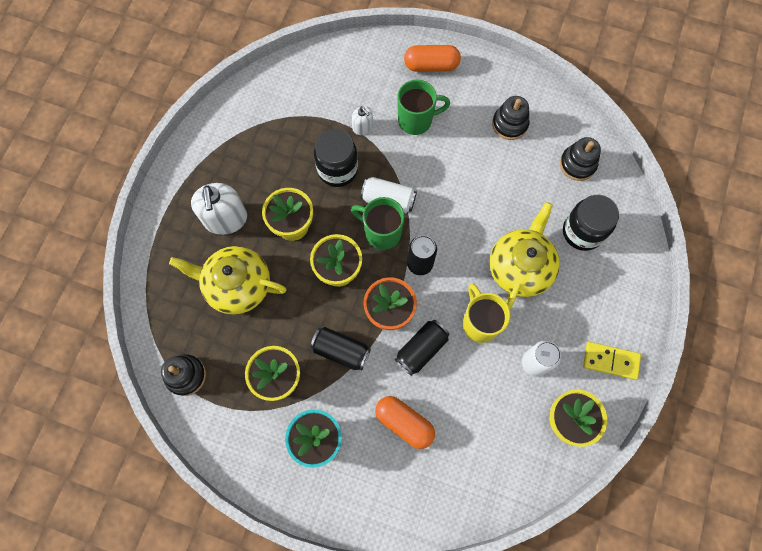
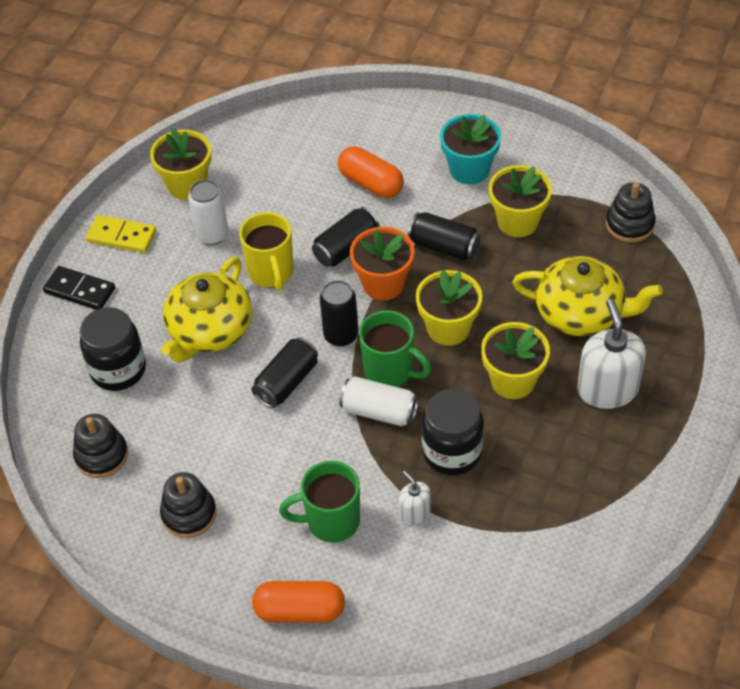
camera: 175 degrees left, 20 degrees down
none -> black domino [43,266,115,310]
none -> black can [252,338,318,408]

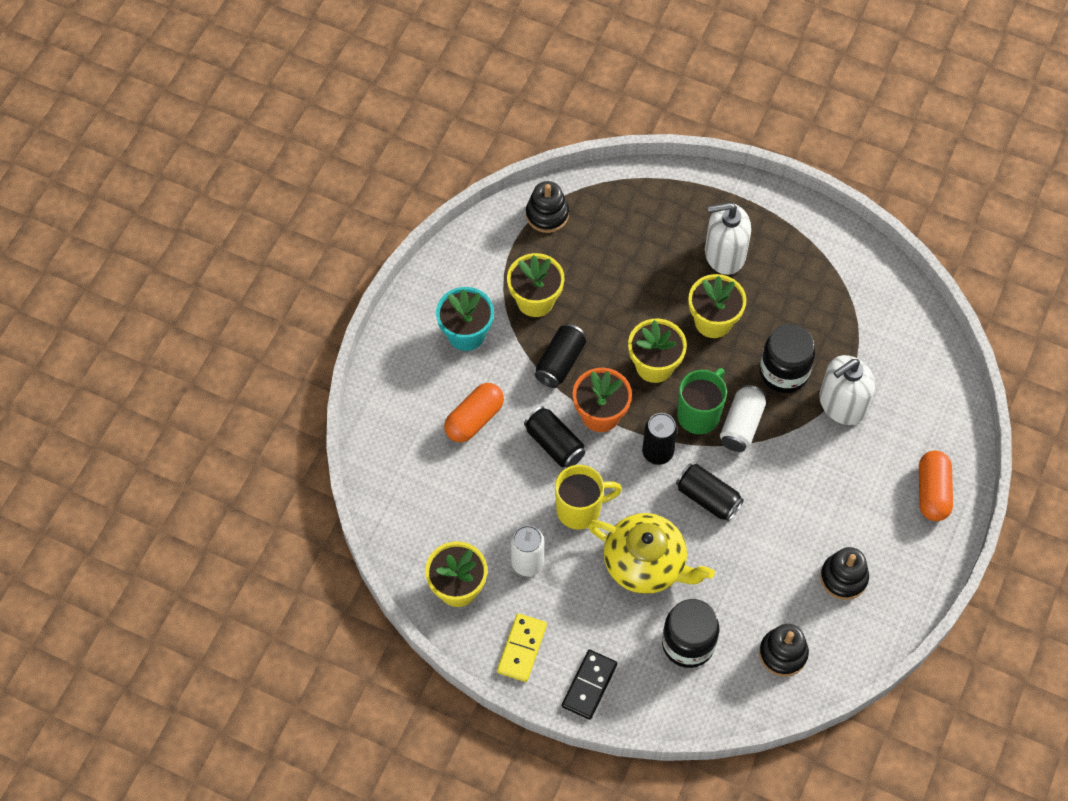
camera: 90 degrees left, 10 degrees up
green mug [279,461,360,543] -> none
white soap dispenser [399,471,431,525] -> white soap dispenser [819,355,875,425], size x1.94
yellow teapot [512,256,663,336] -> none

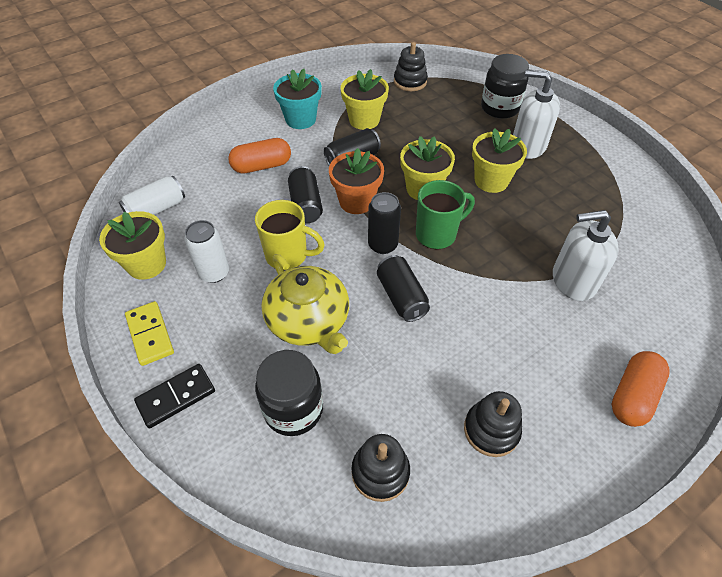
camera: 30 degrees right, 10 degrees down
yellow domino [497,613,547,682] -> yellow domino turned 75 degrees counterclockwise [125,301,174,366]
white can [720,385,766,452] -> white can moved to [119,176,185,215]
black jar [760,324,815,393] -> black jar moved to [481,54,529,119]

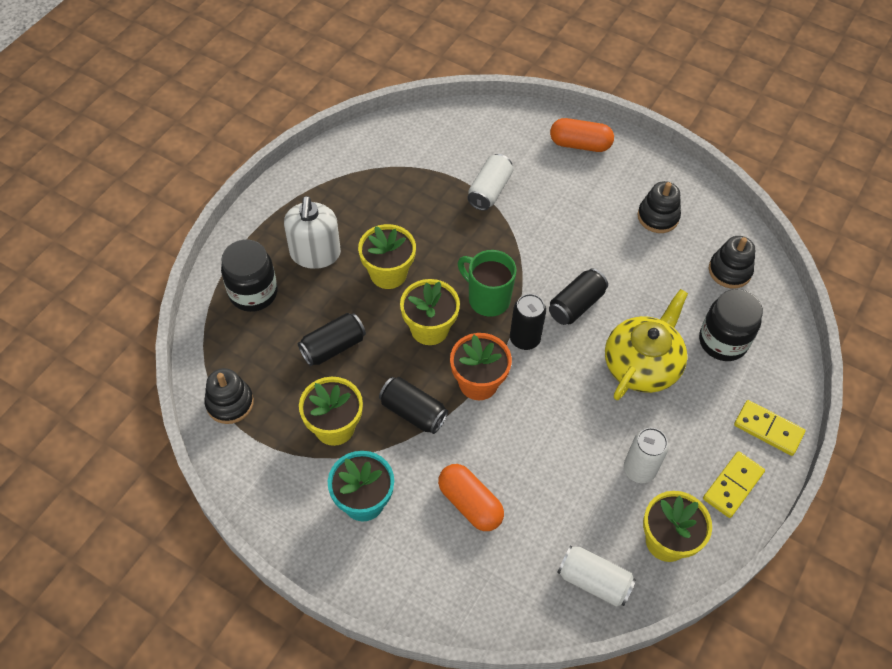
camera: 115 degrees left, 5 degrees up
black domino [134,364,215,428] -> yellow domino [734,400,806,456]
yellow mug [255,200,325,270] -> none
black can [288,166,323,223] -> black can moved to [298,313,366,366]
white soap dispenser [553,210,619,301] -> white can [467,154,513,211]

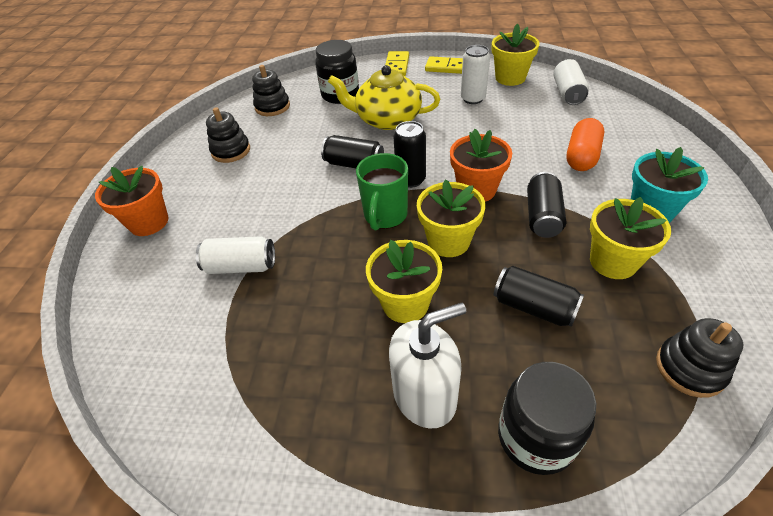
camera: 110 degrees left, 10 degrees down
orange capsule [550,118,614,152] -> orange flower pot [95,166,169,236]

